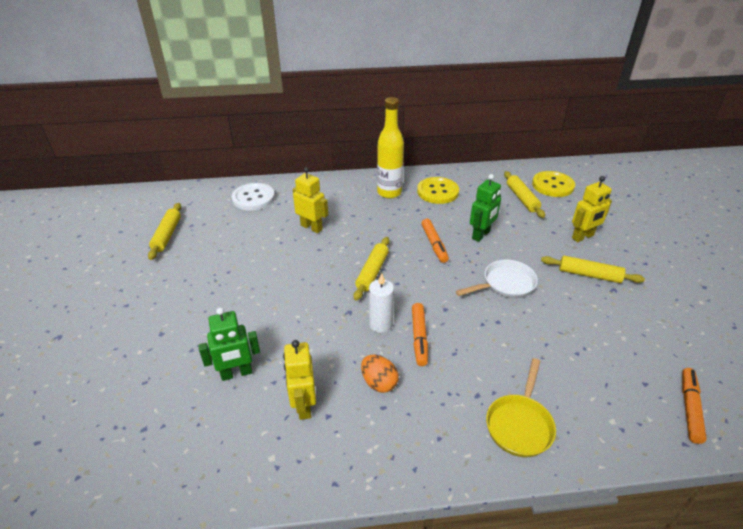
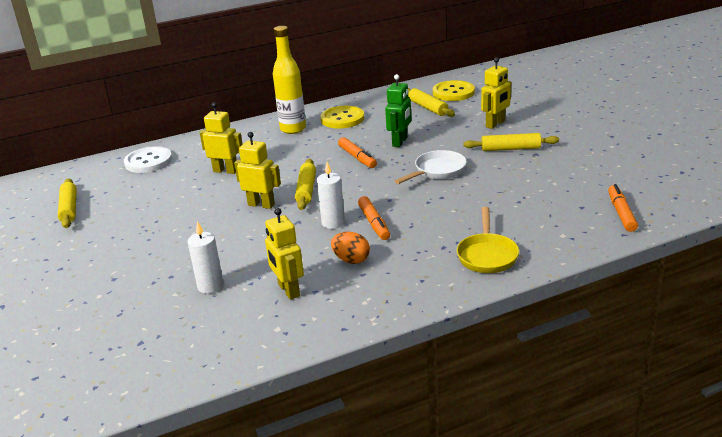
camera: 15 degrees left, 10 degrees down
green robot [198,308,260,381] -> white candle [188,221,224,294]
none -> yellow robot [234,132,281,209]

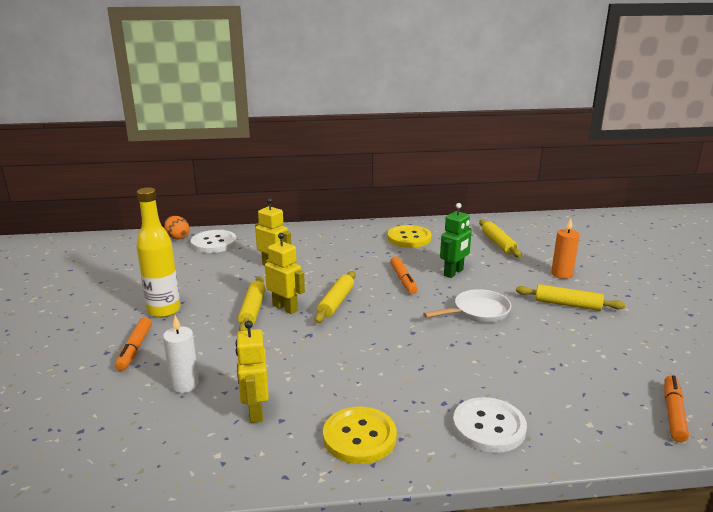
camera: 15 degrees right, 5 degrees down
yellow rolling pin [58,178,77,228] -> yellow rolling pin moved to [238,276,266,331]
yellow bottle [273,26,306,134] -> yellow bottle moved to [136,187,181,318]
white candle [317,162,345,229] -> none
orange egg [331,232,370,264] -> orange egg moved to [164,216,189,240]
orange marker [358,196,390,240] -> orange marker moved to [115,317,152,371]
yellow button [433,80,475,101] -> yellow button moved to [323,407,397,464]
yellow pan [457,207,519,273] -> white button [453,397,527,453]
yellow robot [481,57,511,129] -> orange candle [551,218,580,279]

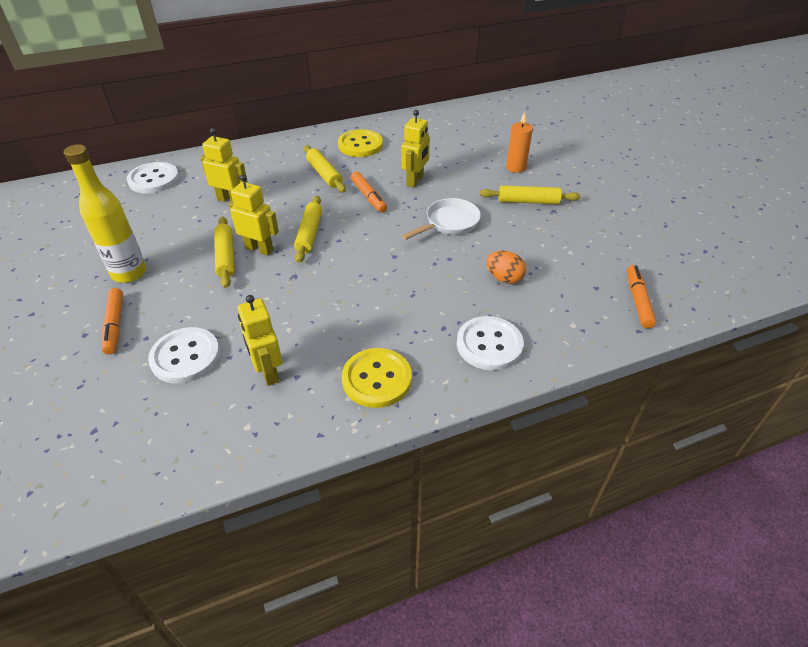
camera: 15 degrees left, 20 degrees up
white candle [163,315,199,393] -> white button [148,327,220,383]
orange egg [164,216,189,240] -> orange egg moved to [487,251,526,284]
green robot [440,203,472,278] -> yellow robot [401,110,430,187]
yellow rolling pin [479,219,521,257] -> yellow rolling pin moved to [304,145,346,192]

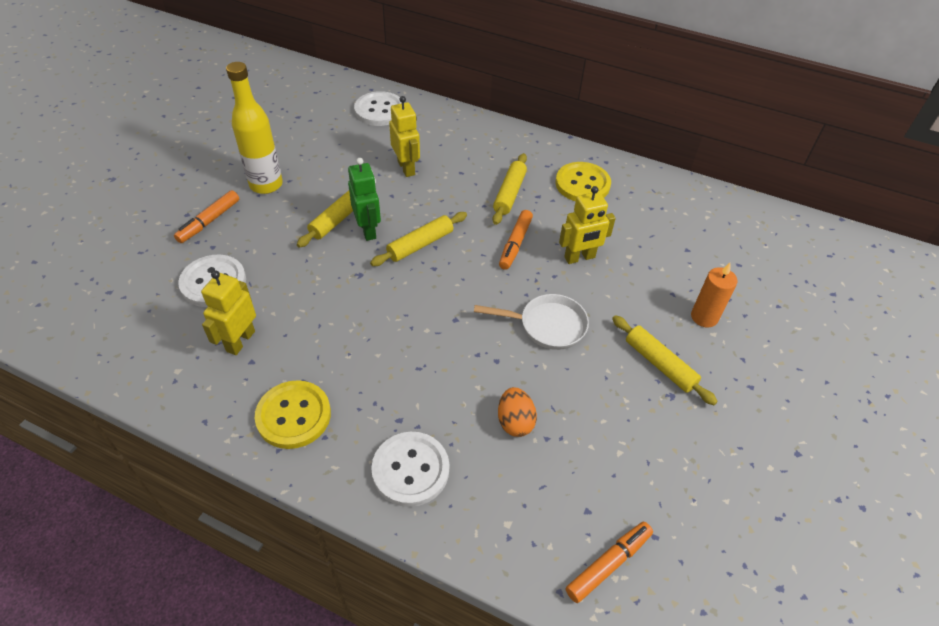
camera: 45 degrees right, 5 degrees up
yellow robot [229,174,279,255] -> green robot [348,158,381,241]

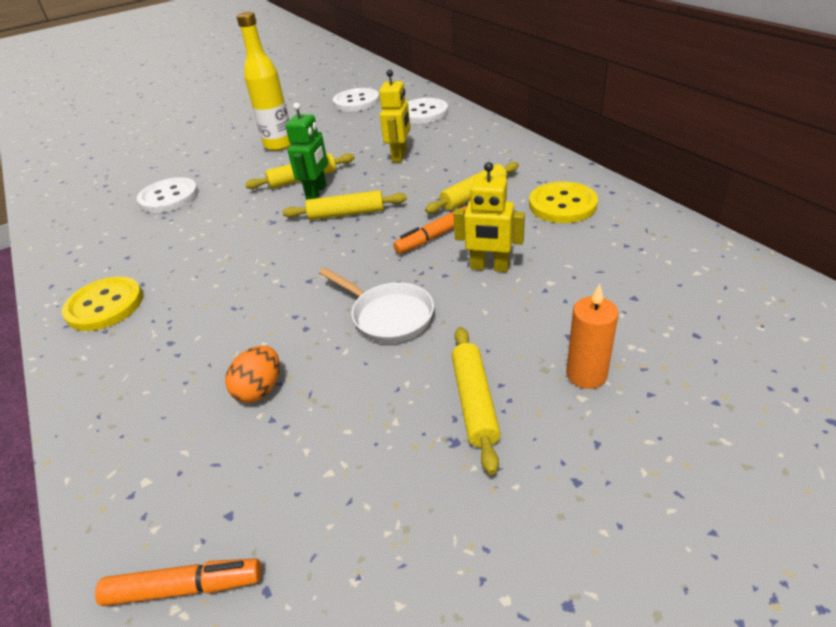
camera: 40 degrees right, 10 degrees down
orange marker [174,190,239,243] -> none
yellow robot [201,271,256,355] -> none
white button [371,432,449,507] -> white button moved to [333,88,380,112]

